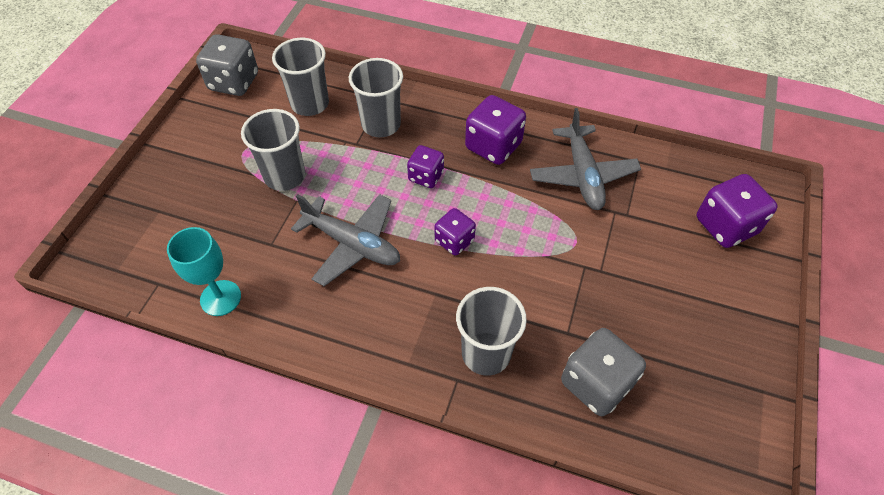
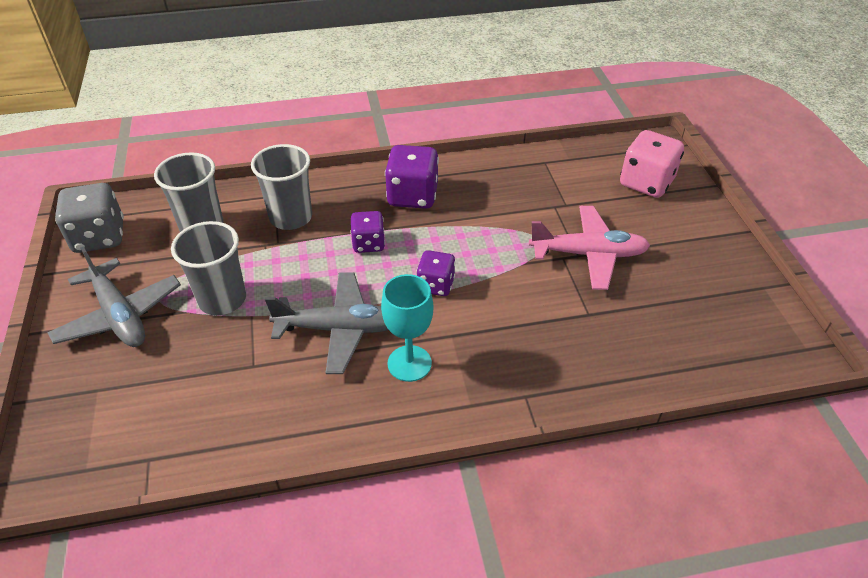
camera: 30 degrees left, 10 degrees down
turquoise goblet [167,227,241,316] -> turquoise goblet moved to [381,274,433,382]
grey cup [456,287,527,376] -> none
grey plane [530,108,641,210] -> grey plane moved to [47,247,181,347]
grey dice [561,328,646,416] -> none
purple dice [697,174,778,248] -> pink dice [620,130,684,198]
none -> pink plane [529,206,650,290]

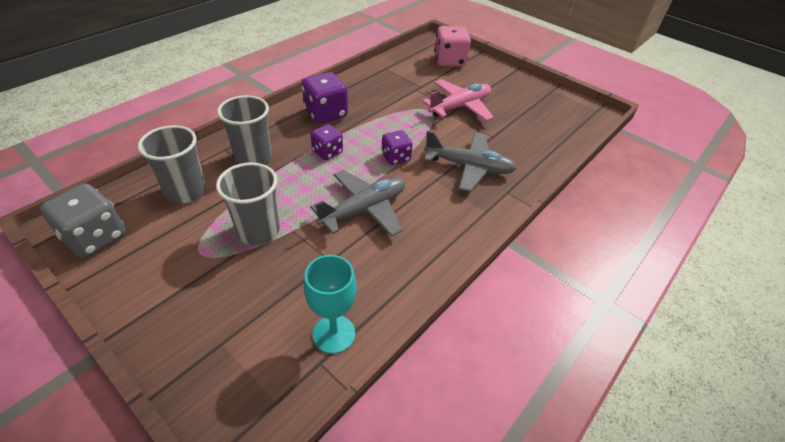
camera: 40 degrees left, 0 degrees up
grey plane [47,247,181,347] -> grey plane moved to [424,131,517,192]
turquoise goblet [381,274,433,382] -> turquoise goblet moved to [304,255,357,354]

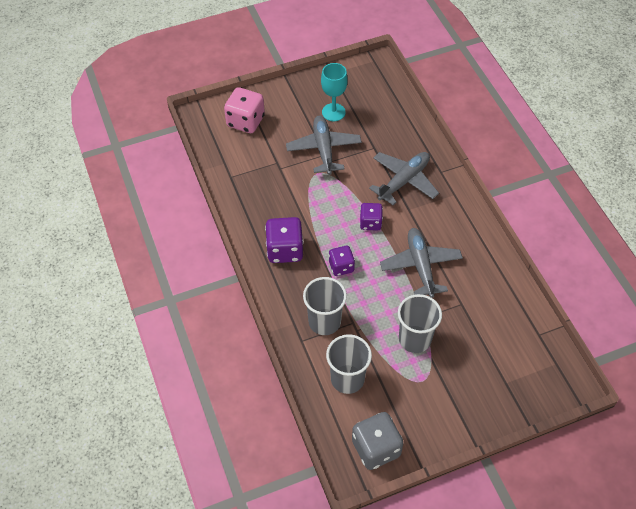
camera: 60 degrees left, 10 degrees up
turquoise goblet [304,255,357,354] -> turquoise goblet moved to [321,63,348,121]
pink plane [422,79,494,121] -> grey plane [286,115,362,175]

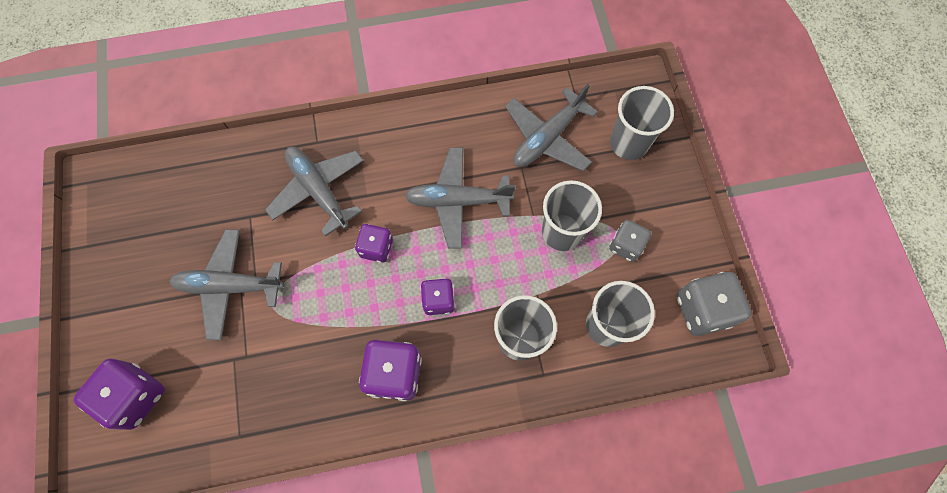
camera: 80 degrees left, 15 degrees up
pink dice [224,87,265,133] -> purple dice [73,358,165,430]
turquoise goblet [321,63,348,121] -> none
none -> grey plane [505,84,598,171]
none -> grey dice [609,220,651,262]
none -> grey cup [610,86,674,160]

